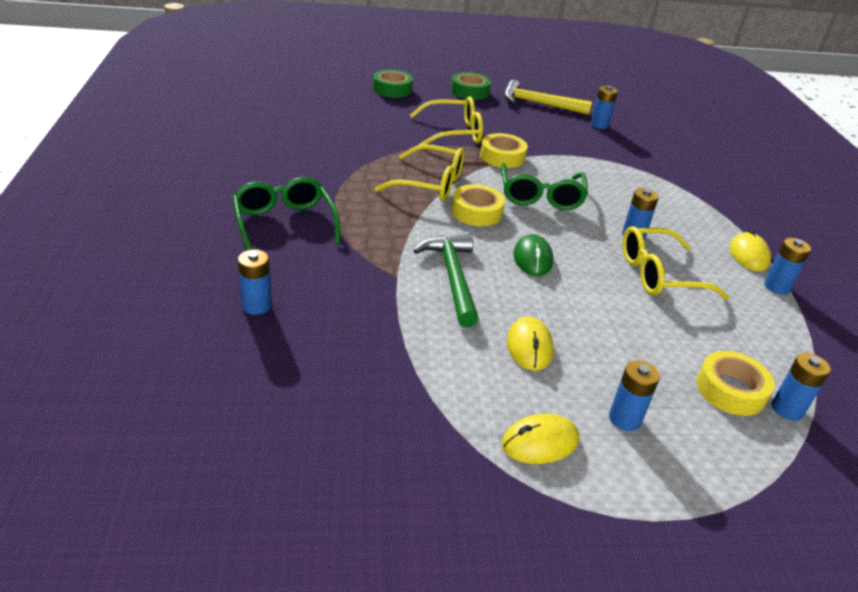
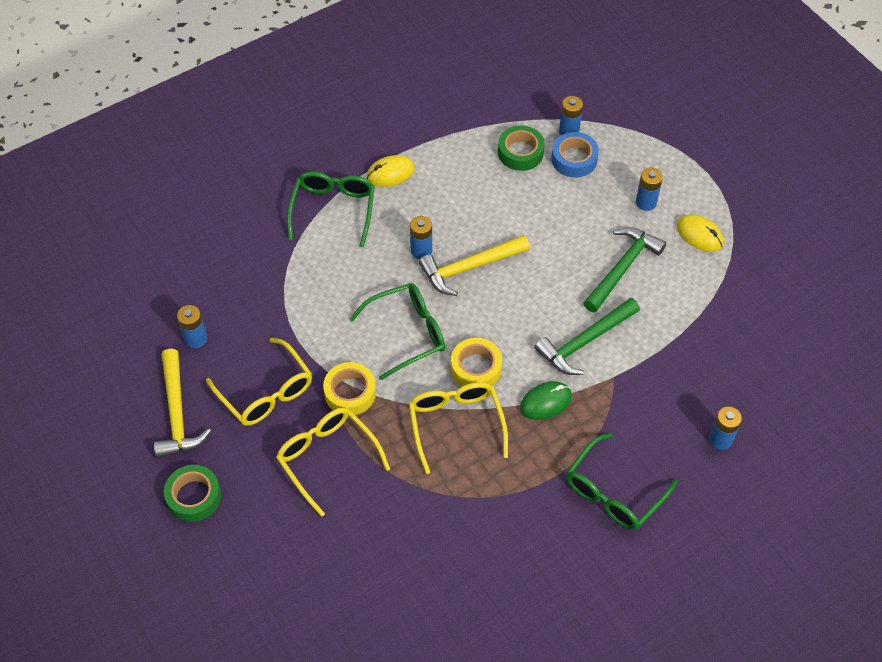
camera: 115 degrees left, 20 degrees up
green tape [373,70,413,98] -> green tape moved to [498,125,545,171]
yellow mouse [507,317,554,371] -> green hammer [583,227,666,313]
green mouse [513,234,553,276] -> green mouse moved to [520,381,572,420]
yellow glasses [623,226,729,300] -> yellow glasses moved to [206,338,312,426]
yellow tape [696,351,775,416] -> blue tape [551,132,599,178]
blue battery [764,238,811,295] -> none
none -> green glasses [287,171,375,248]
none -> yellow hammer [419,235,530,296]

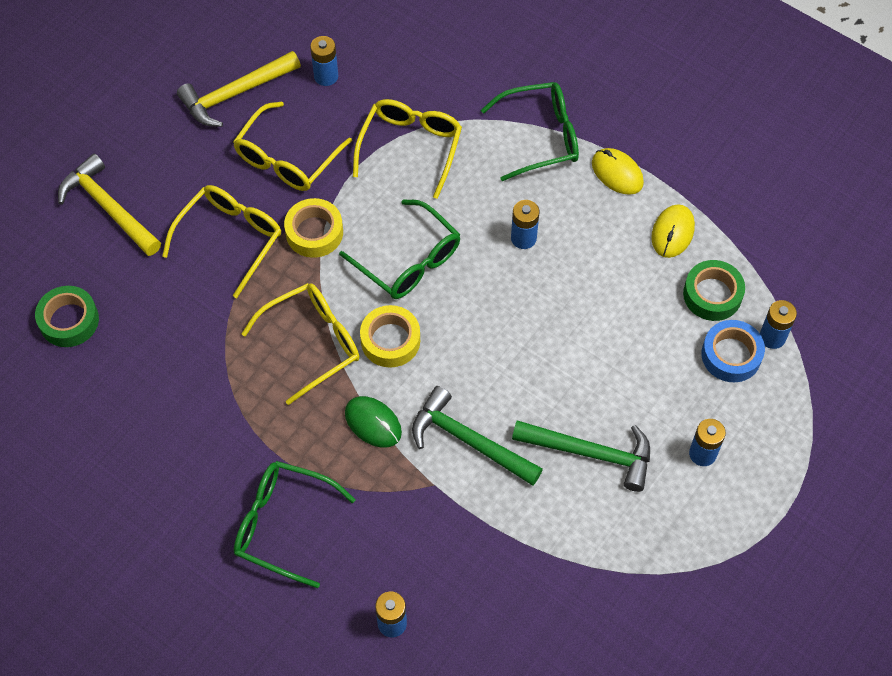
camera: 70 degrees right, 5 degrees up
green tape [164,465,221,522] -> green tape moved to [35,286,99,347]
yellow hammer [419,235,530,296] -> yellow hammer moved to [58,154,161,256]
yellow mouse [677,214,723,252] -> yellow mouse moved to [651,204,695,258]
none -> yellow glasses [353,99,462,199]

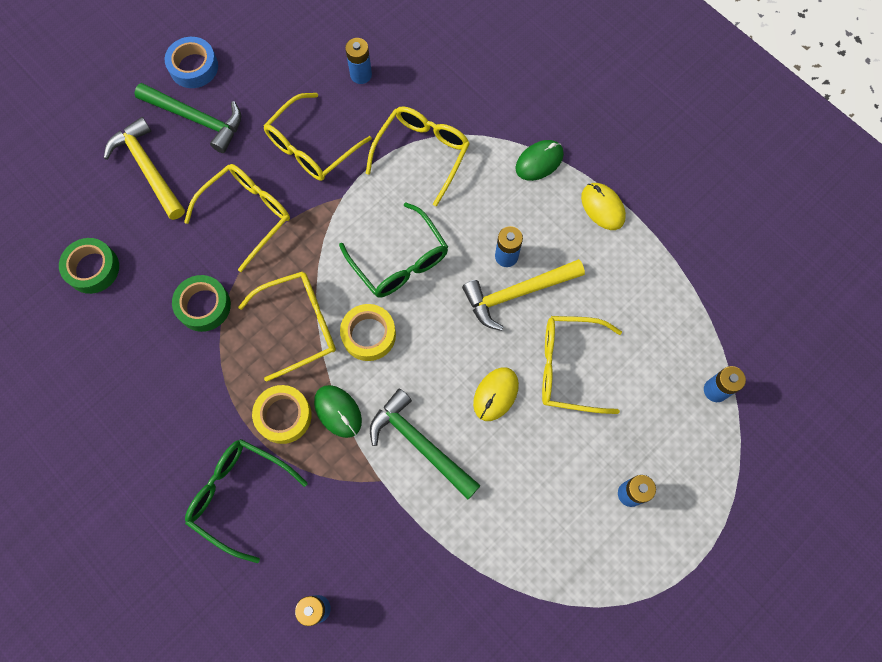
camera: 10 degrees right, 10 degrees up
yellow hammer [177,51,301,127] -> yellow hammer moved to [462,259,585,331]
yellow tape [284,198,343,258] -> yellow tape moved to [252,385,312,444]
green glasses [481,82,579,181] -> green mouse [515,140,564,181]
green hammer [512,420,650,492] -> green hammer moved to [134,83,241,153]
yellow mouse [651,204,695,258] -> yellow mouse moved to [473,367,519,421]
green tape [683,260,745,321] -> green tape moved to [172,275,231,332]
blue tape [702,320,765,382] -> blue tape moved to [165,37,218,88]
none -> yellow glasses [542,316,622,414]

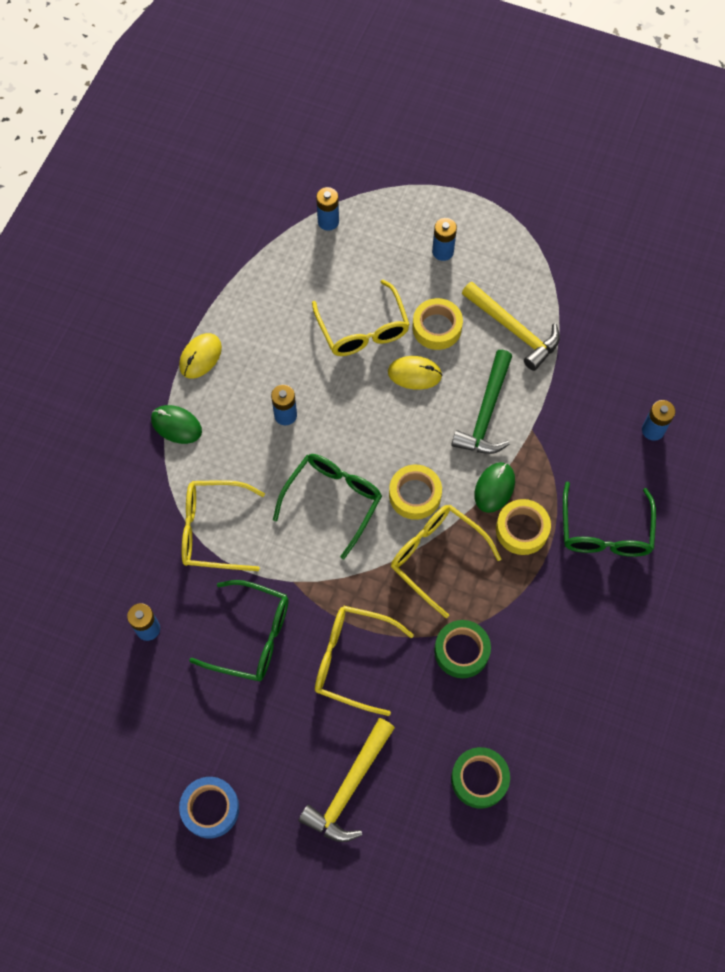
camera: 115 degrees left, 5 degrees down
green hammer [134,83,241,153] -> none
yellow glasses [263,93,372,181] -> green glasses [189,580,288,681]
yellow hammer [462,259,585,331] -> yellow hammer moved to [462,282,560,371]
none -> yellow tape [413,298,463,350]

